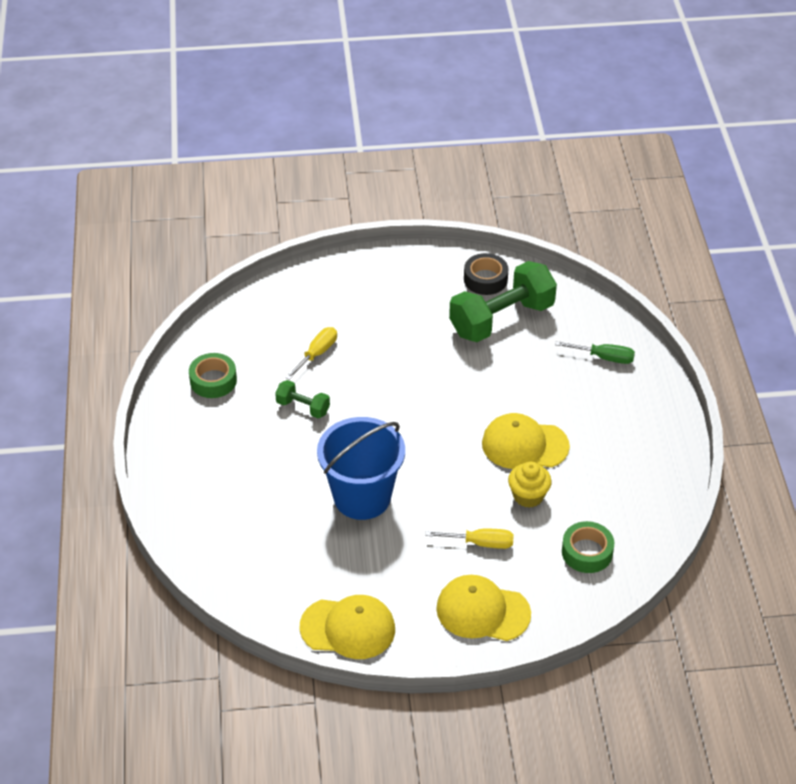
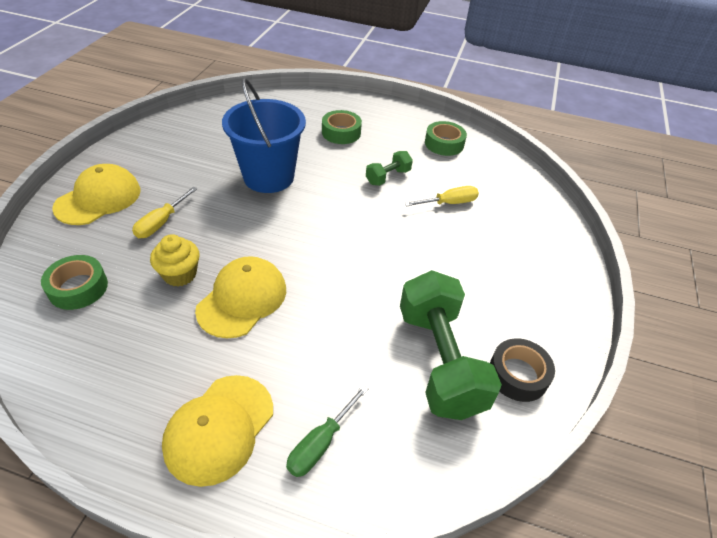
camera: 110 degrees right, 0 degrees up
yellow screwdriver [285,327,337,380] -> yellow screwdriver turned 75 degrees counterclockwise [404,186,479,207]
yellow cap [300,595,395,659] -> yellow cap moved to [162,375,273,487]
none -> green tape [322,110,362,144]

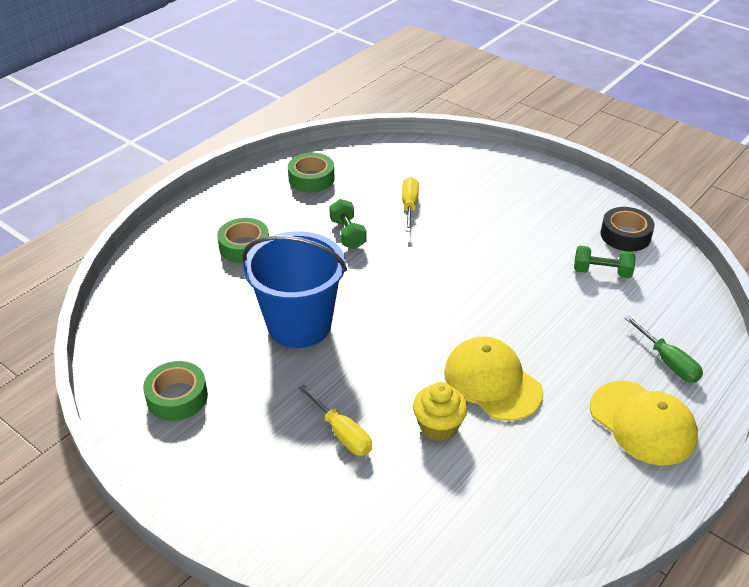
camera: 65 degrees left, 5 degrees down
green tape [41,255,108,310] -> green tape moved to [143,361,208,421]
yellow cap [52,164,140,225] -> none
green dumbbell [400,270,502,420] -> green dumbbell [574,246,636,278], size x0.47

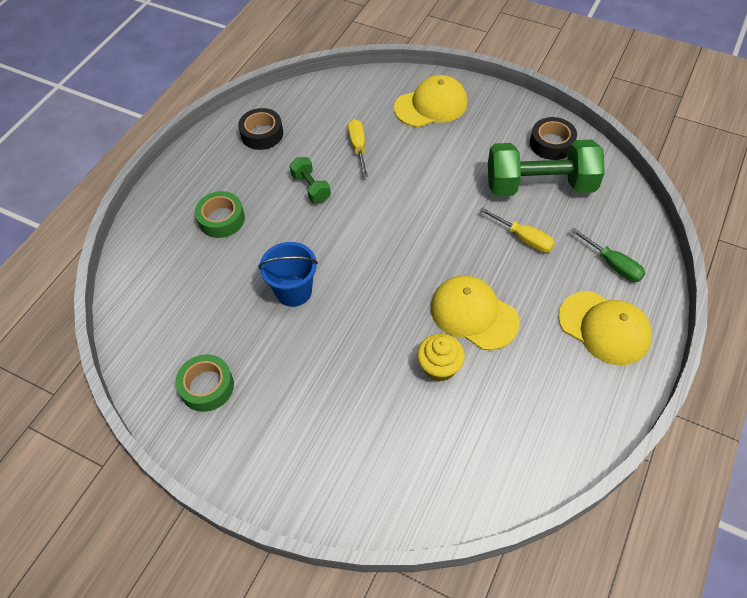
camera: 10 degrees left, 15 degrees up
blue bucket [242,231,347,348] -> blue bucket [258,242,318,307], size x0.63
green tape [288,153,335,193] -> black tape [238,108,283,150]
yellow screwdriver [299,385,372,456] -> yellow screwdriver moved to [479,207,555,253]
green dumbbell [574,246,636,278] -> green dumbbell [488,139,605,196], size x2.11
none -> yellow cap [394,75,468,127]

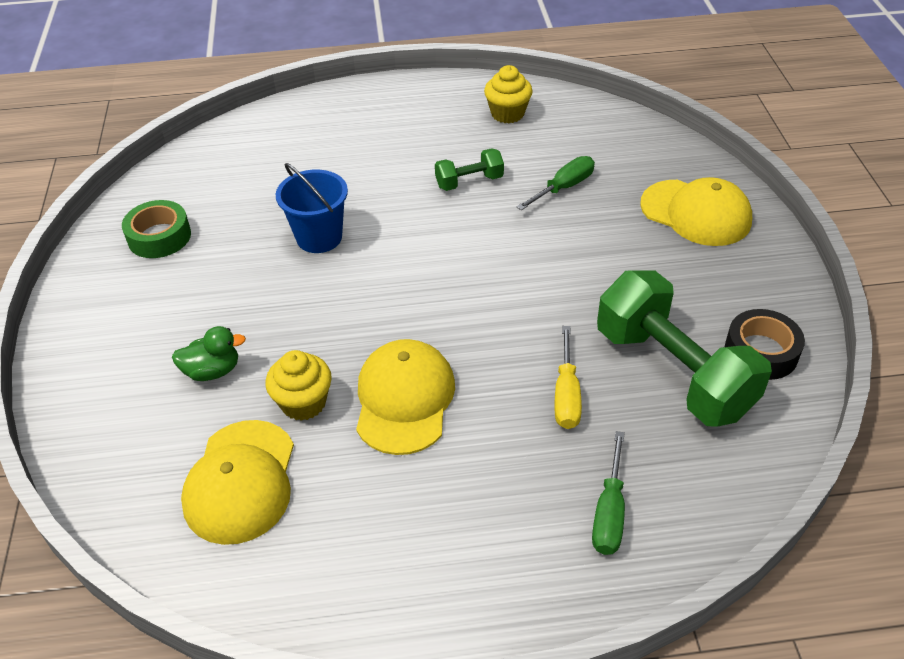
camera: 55 degrees right, 10 degrees down
green tape [195,191,245,238] -> none
black tape [238,108,283,150] -> yellow cupcake [484,65,533,123]
green dumbbell [290,157,331,203] -> green dumbbell turned 45 degrees clockwise [435,148,504,191]
yellow screwdriver [348,119,368,177] -> green screwdriver [517,156,595,210]
yellow cap [558,291,652,365] -> yellow cap moved to [181,420,294,545]
none -> green duck [172,326,246,381]

